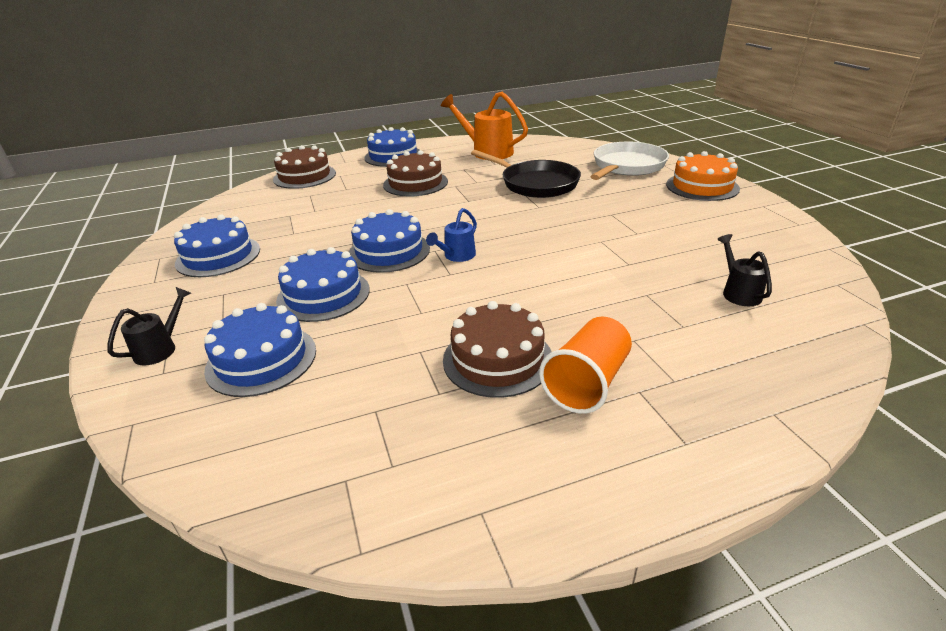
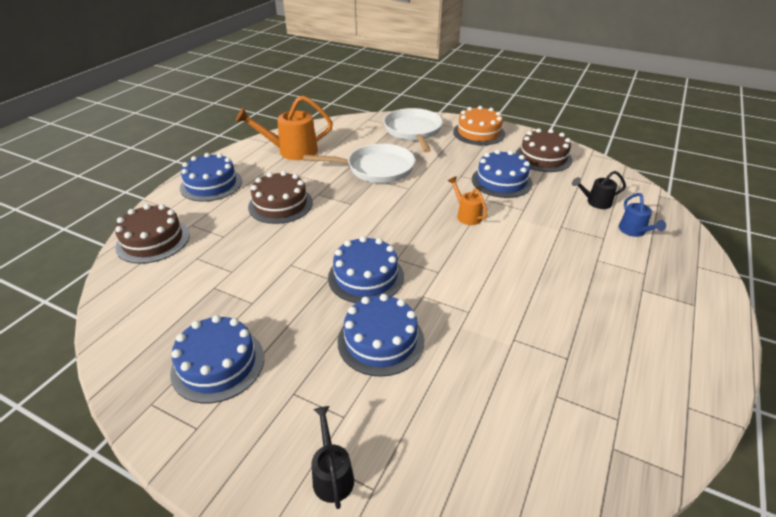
camera: 45 degrees left, 5 degrees up
blue cake [204,303,316,397] -> blue cake moved to [472,150,532,198]
blue watering can [426,208,477,262] -> blue watering can moved to [619,193,666,237]
brown cake [443,301,552,398] -> brown cake moved to [515,128,572,172]
black pan [471,150,581,198] -> white pan [303,144,415,183]
orange cup [539,317,632,414] -> none
black watering can [717,234,772,306] -> black watering can turned 45 degrees counterclockwise [572,171,626,209]
none -> orange watering can [448,176,488,225]

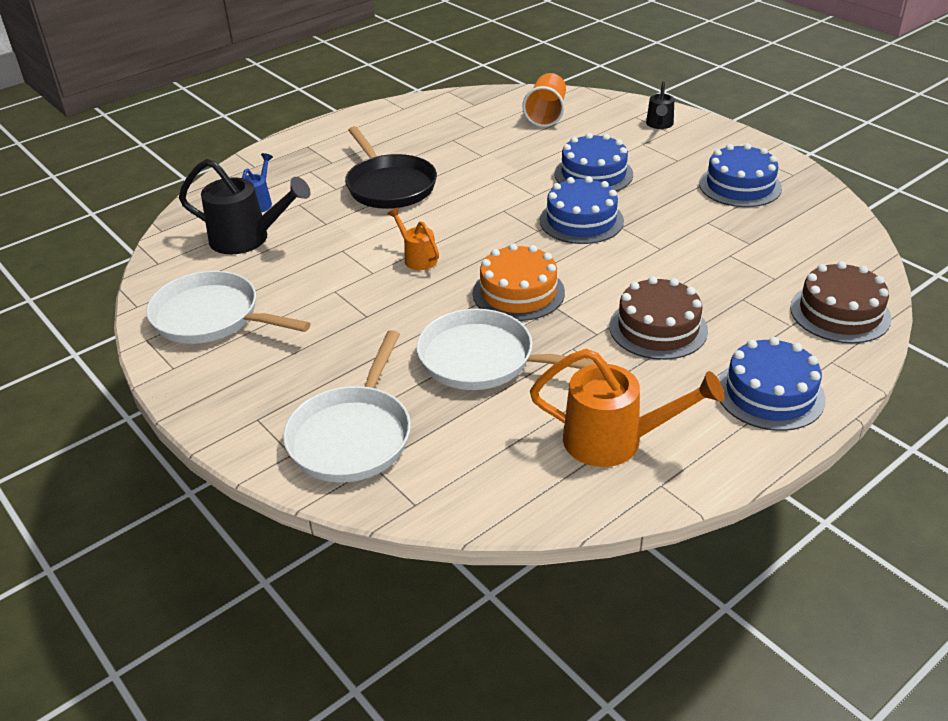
camera: 155 degrees left, 0 degrees up
orange watering can [448,176,488,225] -> orange watering can turned 150 degrees clockwise [387,207,439,270]
orange cake [453,106,505,145] -> orange cake moved to [473,244,565,321]
blue cake [472,150,532,198] -> none
brown cake [515,128,572,172] -> white pan [146,271,311,344]
black watering can [572,171,626,209] -> black watering can [179,159,311,254], size x1.84
none -> black pan [345,126,437,209]
none -> orange cup [523,73,566,127]

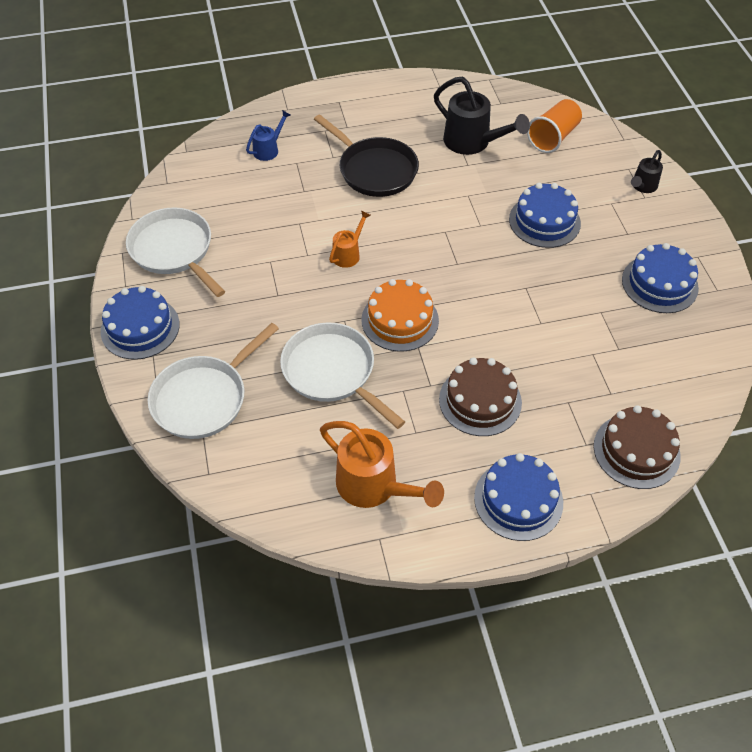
camera: 25 degrees right, 15 degrees up
black watering can [179,159,311,254] -> black watering can moved to [434,76,530,155]
black pan [345,126,437,209] -> black pan turned 45 degrees counterclockwise [314,114,419,197]
orange watering can [387,207,439,270] -> orange watering can turned 45 degrees clockwise [329,210,371,268]
blue cake [540,176,624,244] -> blue cake moved to [101,286,180,360]

